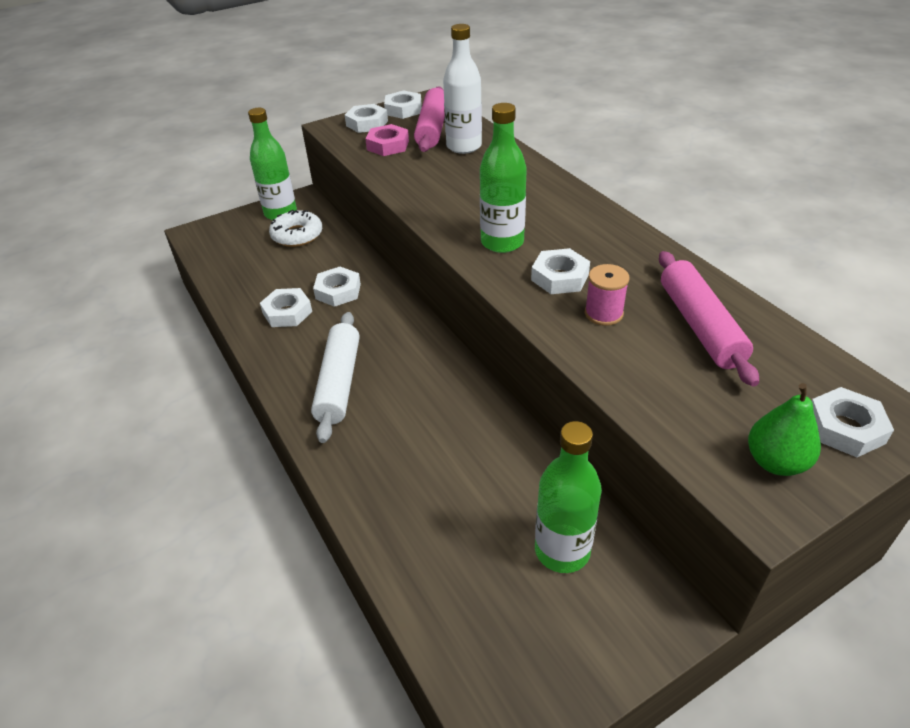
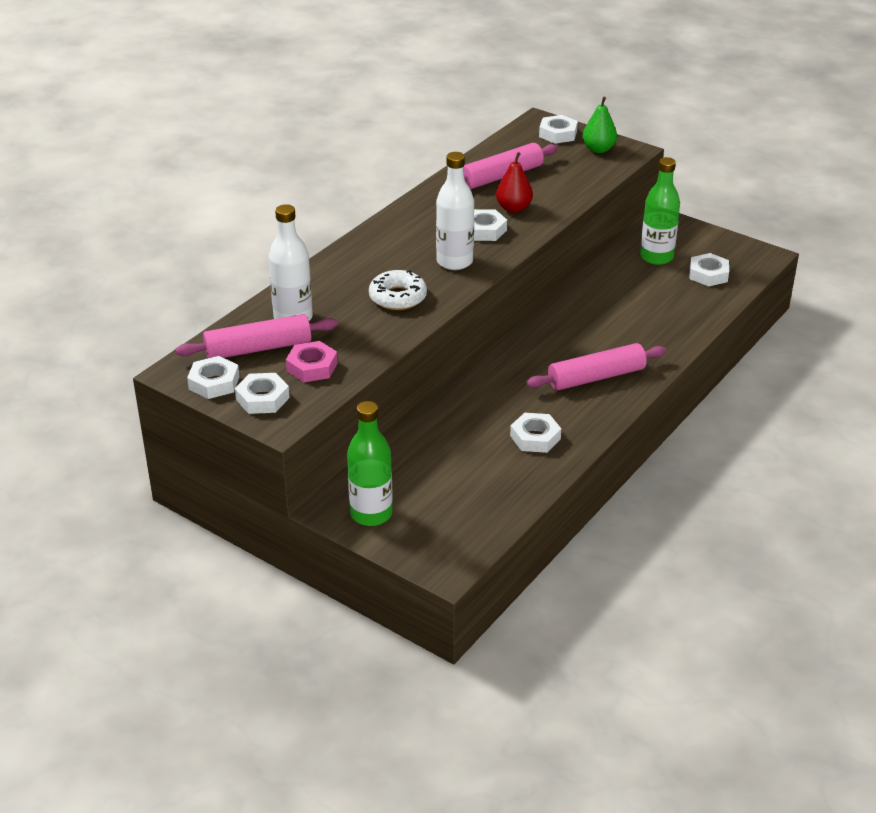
camera: 115 degrees left, 5 degrees down
white donut [269,210,322,247] -> white donut moved to [369,270,427,310]
white rolling pin [311,312,360,443] -> pink rolling pin [526,343,666,390]
white nut [313,267,361,307] -> white nut moved to [690,253,729,287]
green bottle [480,103,527,253] -> white bottle [436,152,474,270]
pink spool [585,264,629,326] -> red pear [496,152,533,213]

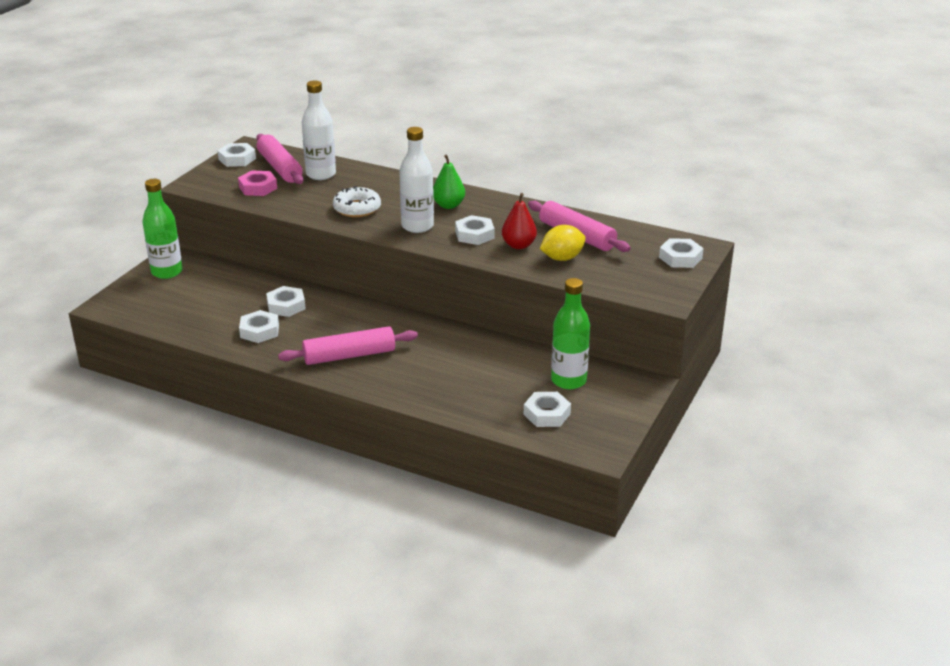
camera: 80 degrees right, 5 degrees down
white nut [235,373,290,414] -> white nut moved to [266,286,306,317]
pink rolling pin [526,343,666,390] -> pink rolling pin turned 75 degrees counterclockwise [278,326,418,365]
green pear [582,97,617,153] -> green pear moved to [433,154,465,209]
none -> yellow lemon [540,225,586,261]

